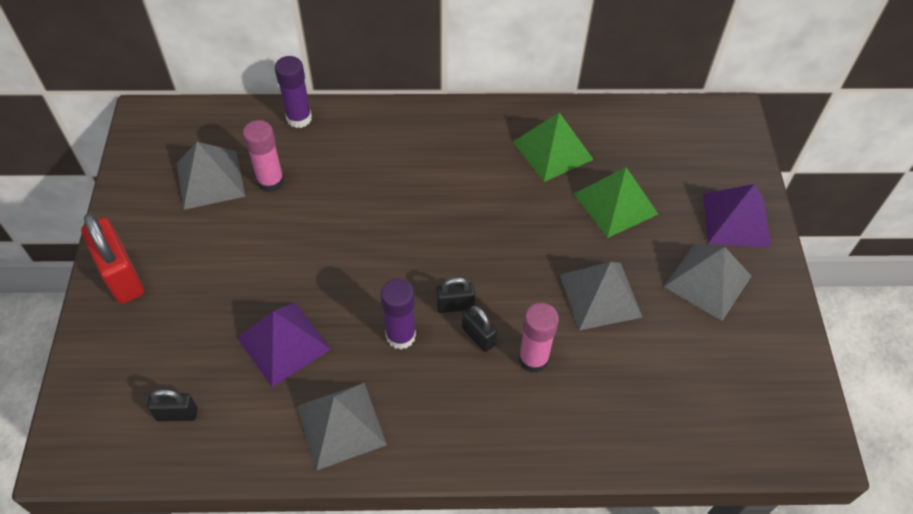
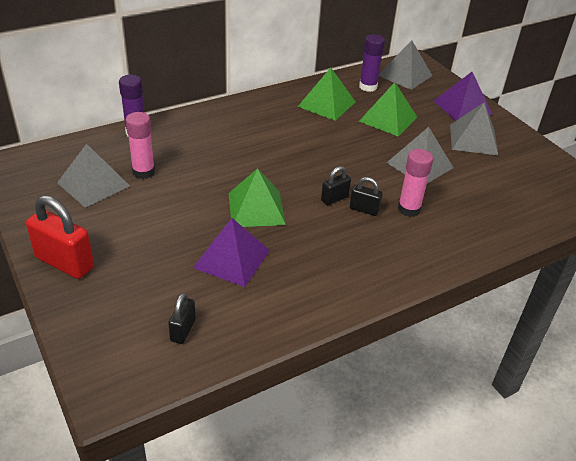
camera: 30 degrees left, 15 degrees down
black padlock [147,389,197,421] -> black padlock turned 45 degrees counterclockwise [168,293,196,344]
grey pyramid [297,383,387,471] -> grey pyramid moved to [379,40,433,90]
purple glue stick [381,279,416,350] -> purple glue stick moved to [359,34,385,92]
none -> green pyramid [228,168,286,227]

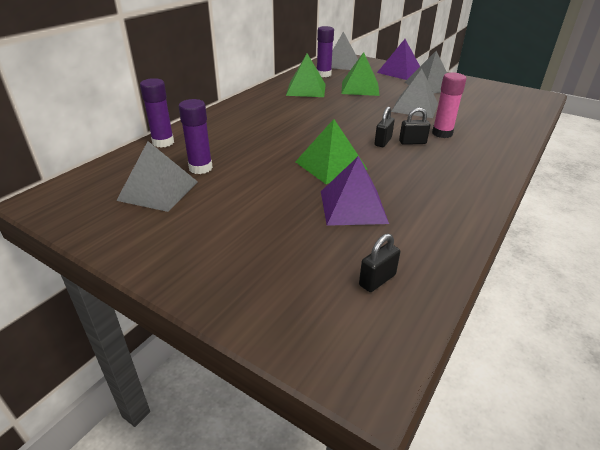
camera: 25 degrees left, 5 degrees down
red padlock [26,195,94,279] -> none
pink glue stick [126,112,155,179] -> purple glue stick [179,99,213,174]
black padlock [168,293,196,344] -> black padlock turned 60 degrees clockwise [359,234,400,292]

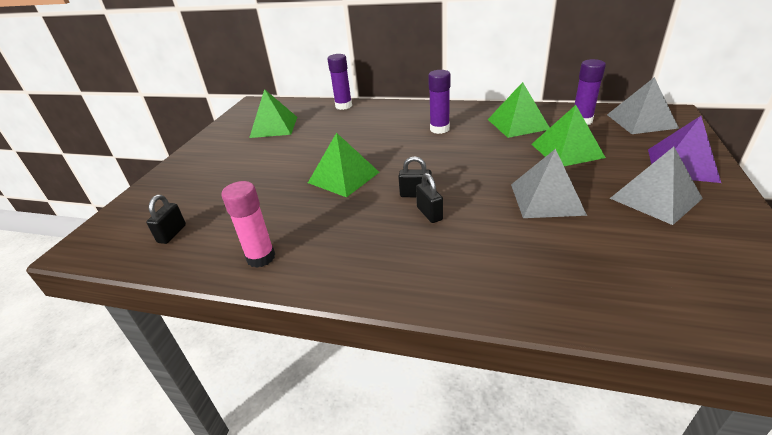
camera: 75 degrees right, 0 degrees up
grey pyramid [116,141,198,212] -> green pyramid [249,89,297,138]
purple glue stick [179,99,213,174] -> purple glue stick moved to [428,70,451,134]
purple pyramid [321,156,389,226] -> none
black padlock [359,234,400,292] -> black padlock turned 75 degrees clockwise [146,195,186,244]
pink glue stick [432,73,466,138] -> pink glue stick moved to [221,181,275,268]

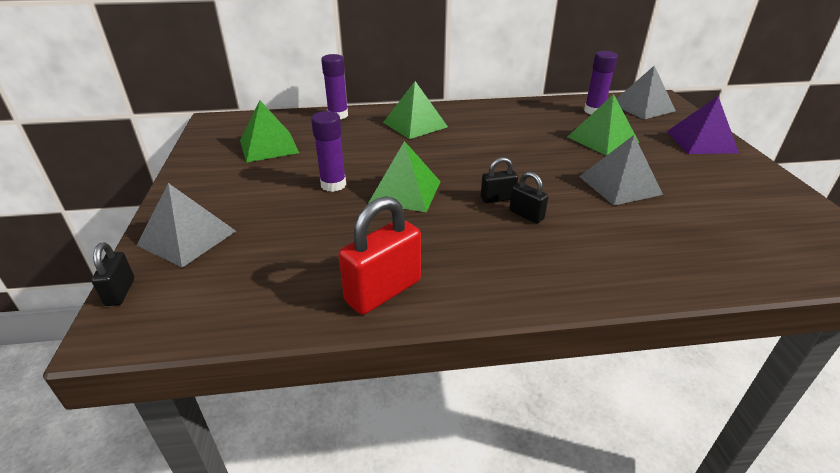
camera: 25 degrees left, 0 degrees up
black padlock [146,195,186,244] -> black padlock moved to [91,242,134,306]
pink glue stick [221,181,275,268] -> red padlock [338,196,421,315]
purple glue stick [428,70,451,134] -> purple glue stick moved to [311,111,346,192]
green pyramid [488,82,550,138] -> green pyramid moved to [383,81,448,139]
grey pyramid [610,147,703,225] -> grey pyramid moved to [136,183,236,267]

